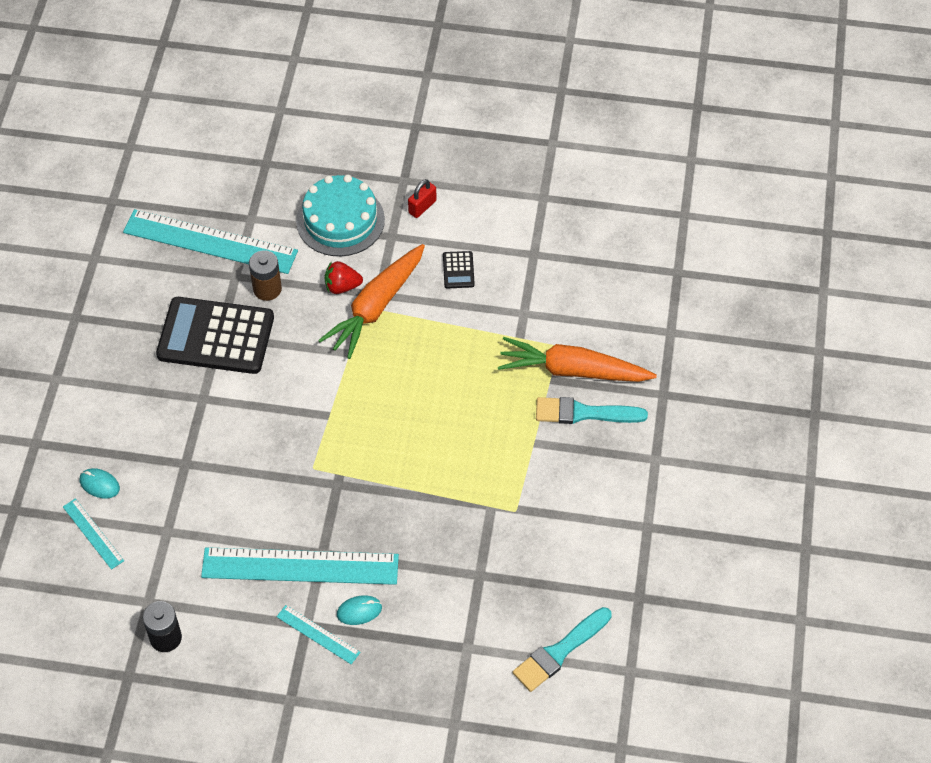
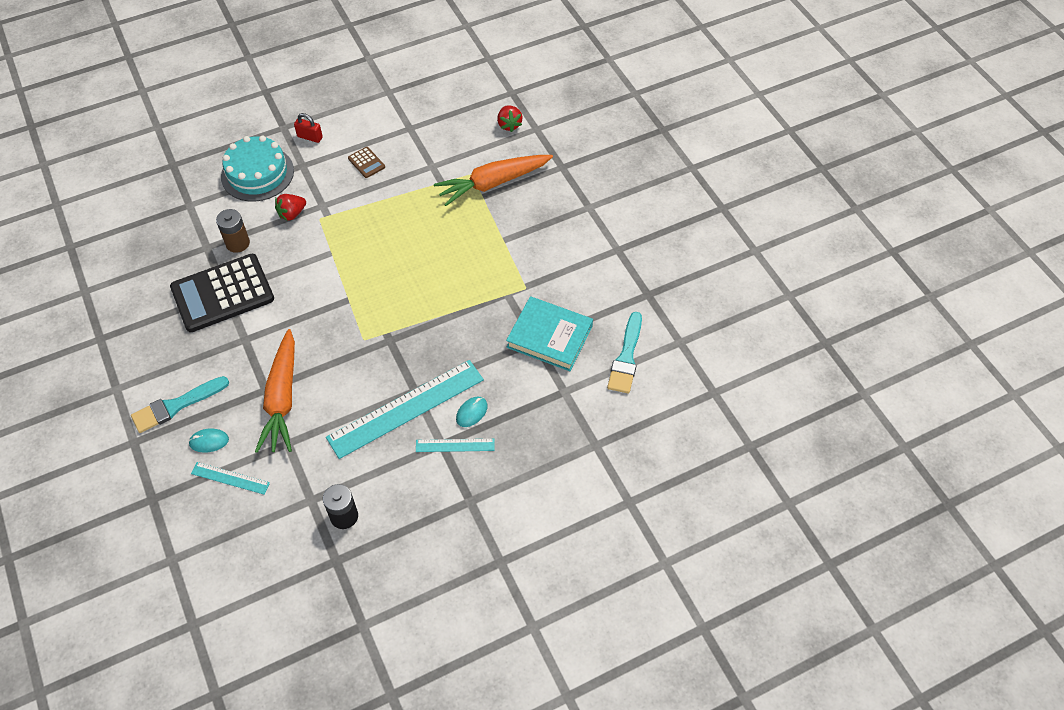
camera: 35 degrees left, 0 degrees up
turquoise ruler [123,209,298,274] -> none
orange carrot [318,244,425,359] -> orange carrot moved to [255,329,295,453]
red padlock [408,179,437,218] -> red padlock turned 75 degrees counterclockwise [294,113,323,143]
black calculator [443,251,475,288] -> brown calculator [348,147,385,178]
turquoise brush [536,397,648,424] -> turquoise brush moved to [131,376,229,433]
none -> red strawberry [497,105,523,132]
none -> turquoise book [506,296,593,371]

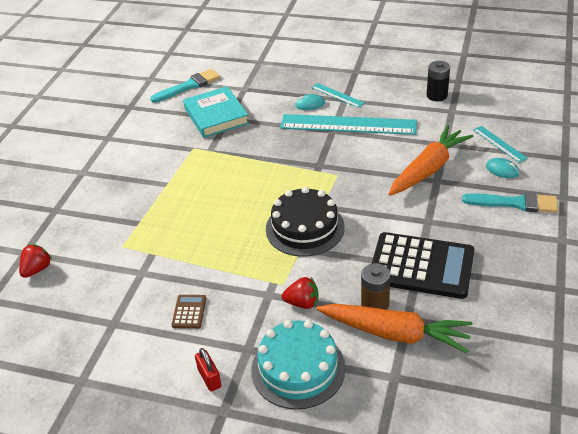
camera: 135 degrees left, 15 degrees down
orange carrot [434,155,553,206] -> orange carrot moved to [316,304,473,353]
none -> black cake [266,187,345,257]

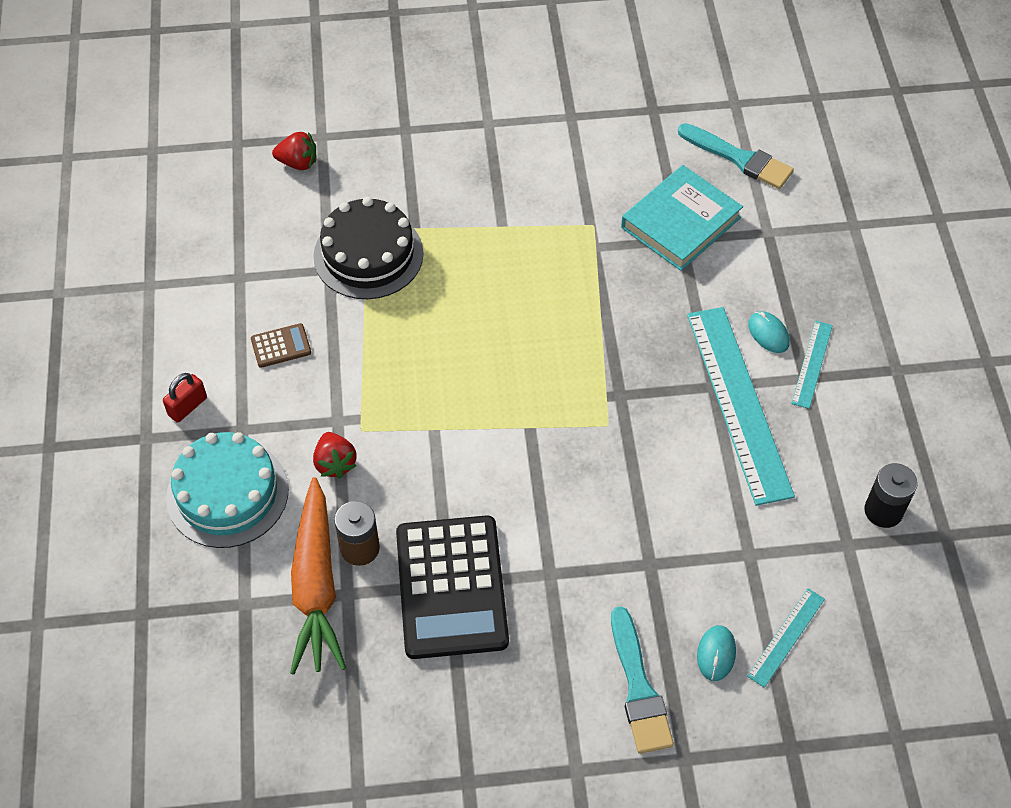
camera: 65 degrees right, 15 degrees up
black cake [266,187,345,257] -> black cake moved to [313,197,424,299]
orange carrot [389,125,473,196] -> none

